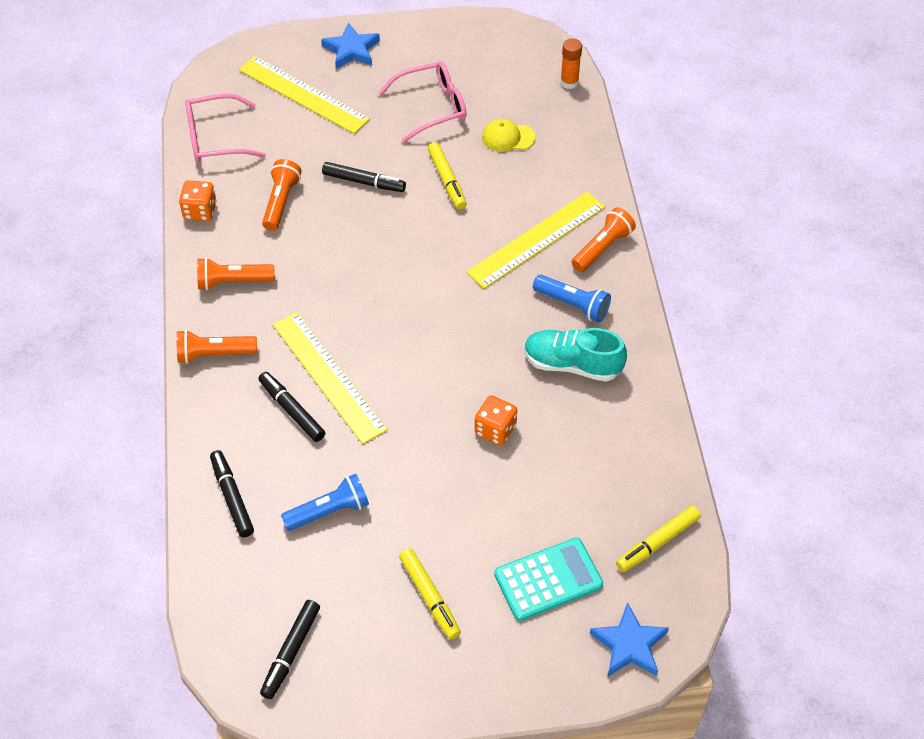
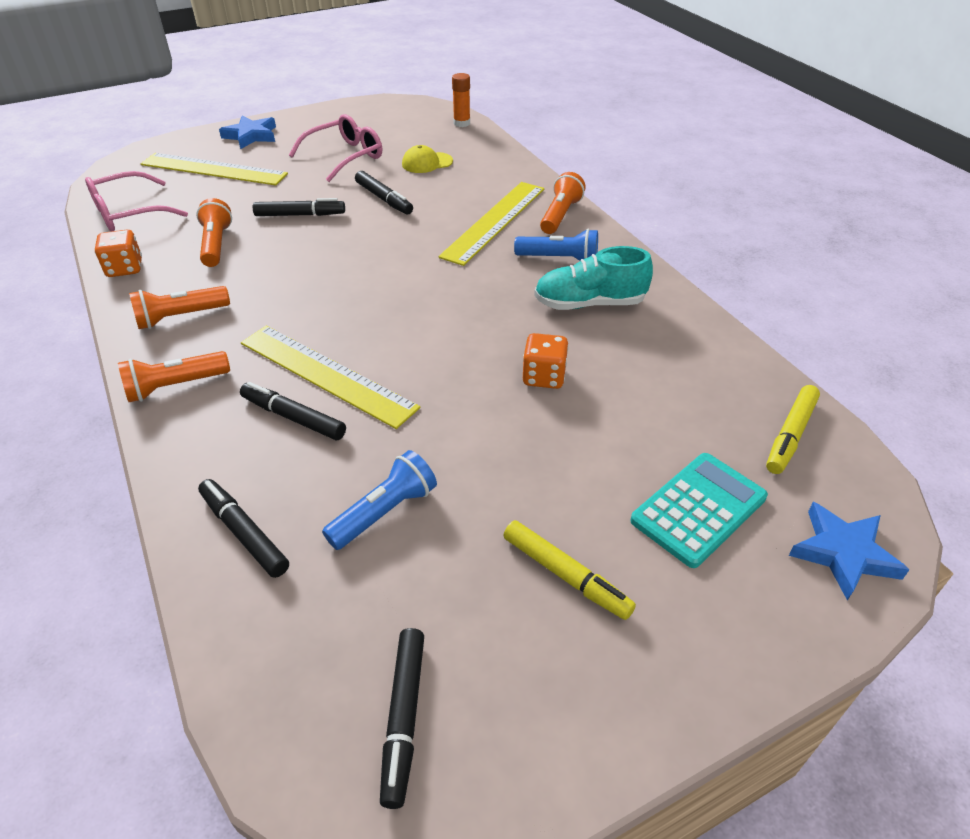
camera: 20 degrees left, 10 degrees down
yellow marker [428,142,467,209] -> black marker [355,171,413,215]

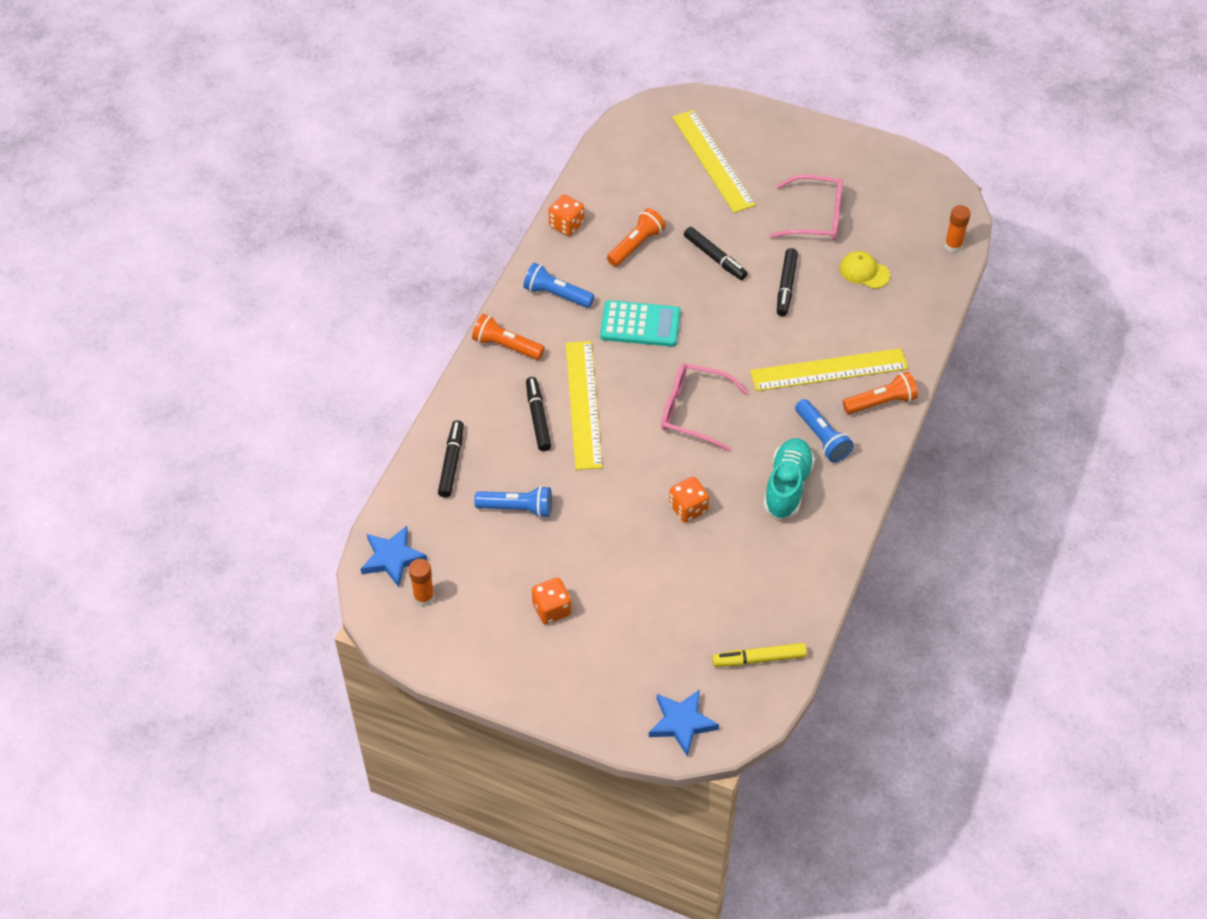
camera: 50 degrees right, 10 degrees up
pink glasses [85,171,188,231] -> pink glasses moved to [661,363,749,451]
orange flashlight [129,286,230,329] -> blue flashlight [523,263,594,308]
blue star [219,116,276,149] -> blue star moved to [361,526,427,587]
black marker [380,628,424,809] -> orange glue stick [409,559,435,606]
yellow marker [503,520,636,620] -> orange dice [532,578,571,624]
turquoise shoe [534,246,653,310] -> turquoise shoe turned 60 degrees clockwise [763,438,815,519]
turquoise calculator [630,453,768,568] -> turquoise calculator moved to [600,300,681,347]

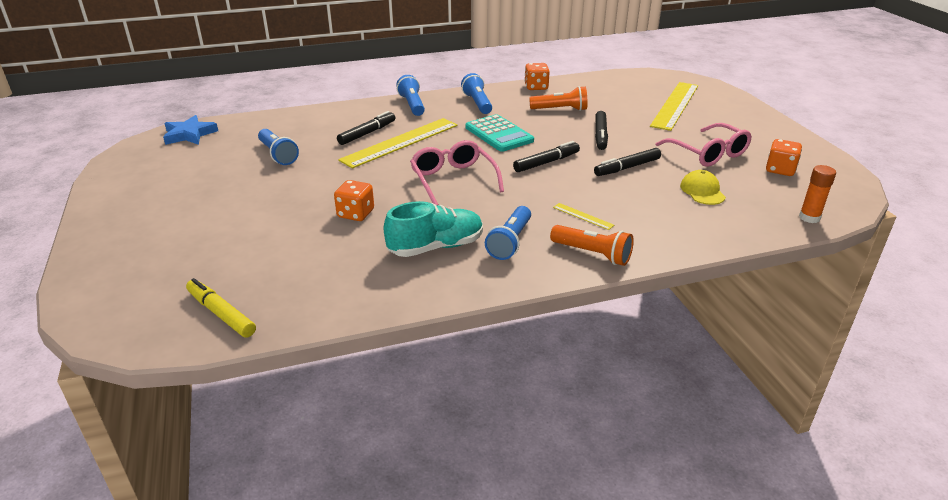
camera: 50 degrees right, 20 degrees down
orange glue stick [409,559,435,606] -> none
black marker [438,420,464,498] -> black marker moved to [513,141,580,172]
orange flashlight [472,314,545,360] -> blue flashlight [396,75,425,116]
orange dice [532,578,571,624] -> orange dice moved to [766,139,802,176]
blue star [649,689,719,756] -> none
yellow ruler [750,348,908,391] -> yellow ruler [553,203,614,230], size x0.40

